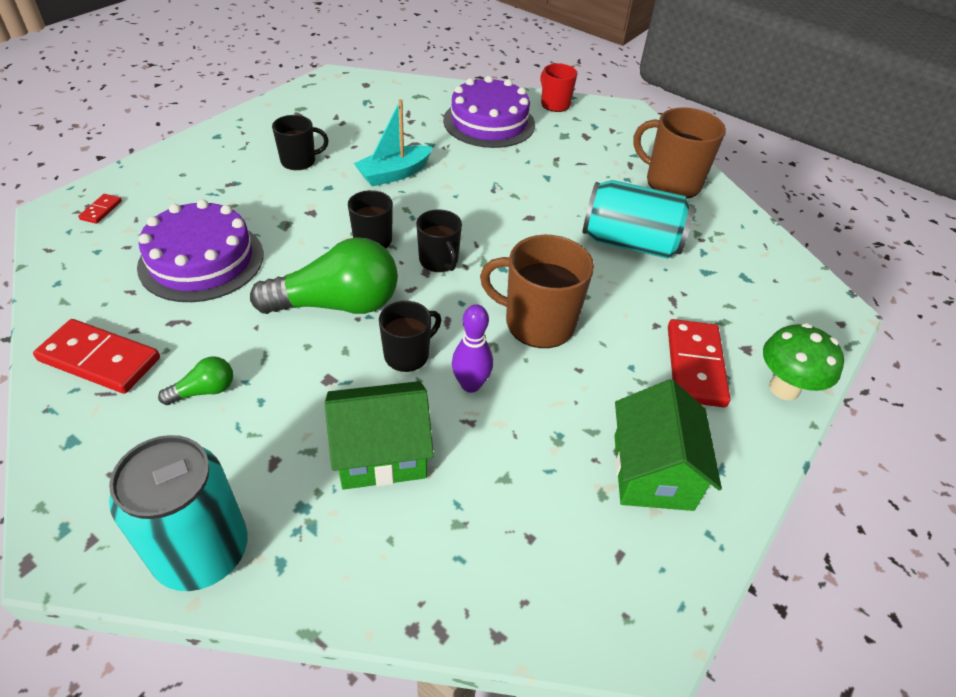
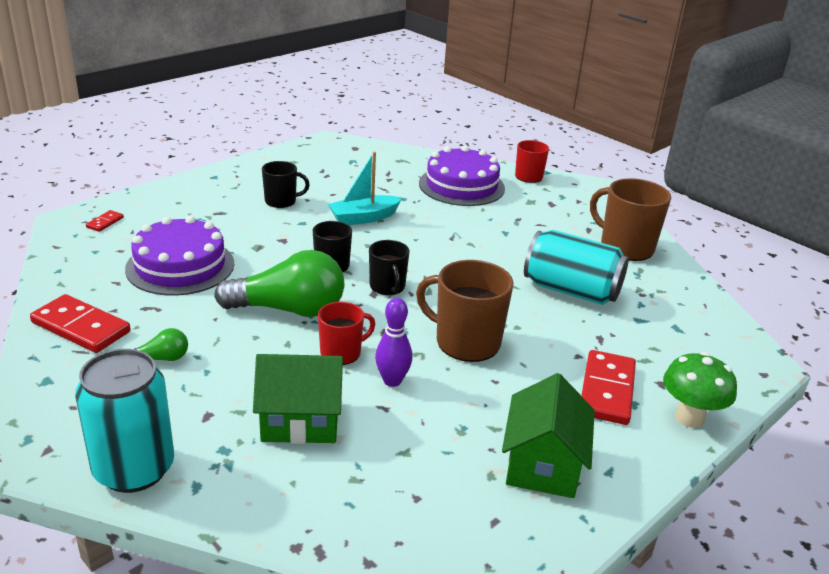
camera: 10 degrees right, 15 degrees down
black mug [379,301,441,372] -> red mug [318,302,375,365]

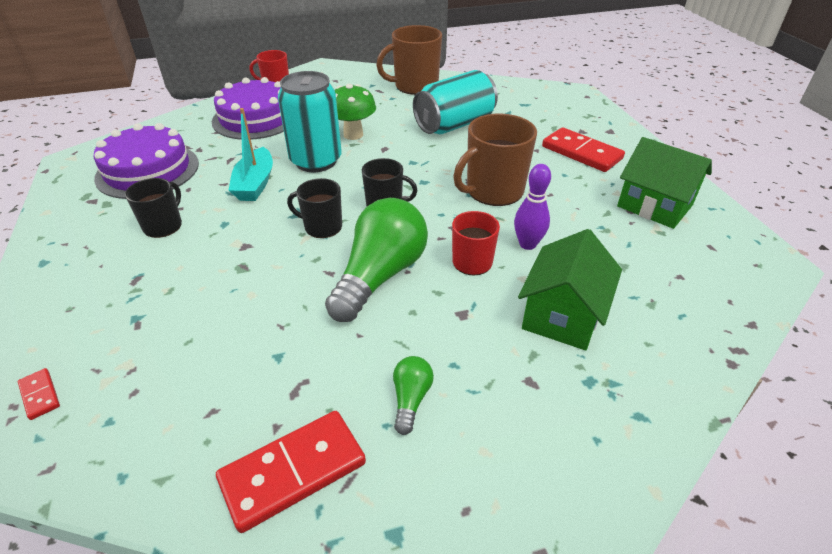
camera: 60 degrees left, 10 degrees up
turquoise can [75,349,174,493] -> turquoise can moved to [278,71,342,172]
purple cake [125,216,234,296] -> purple cake moved to [94,123,199,199]
green mushroom [663,352,737,428] -> green mushroom moved to [335,84,376,140]

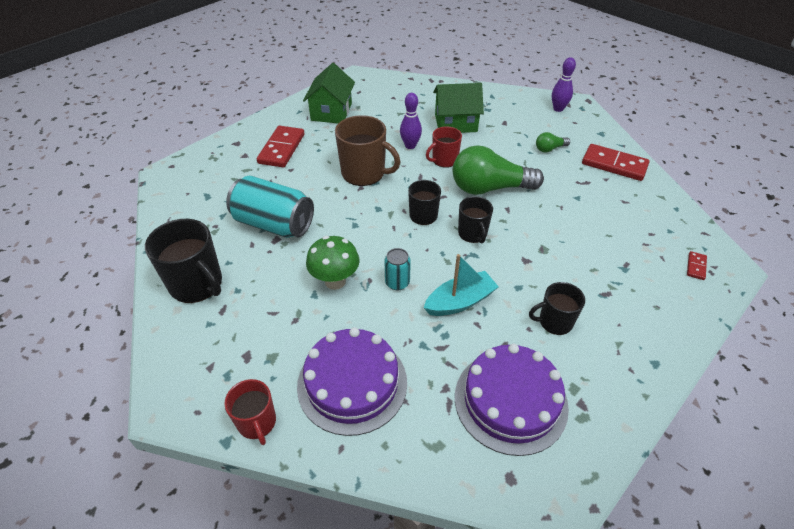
camera: 120 degrees left, 5 degrees up
turquoise can [278,71,342,172] -> turquoise can [384,248,411,290], size x0.48
brown mug [376,25,442,95] -> black mug [145,219,222,303]
none -> purple bowling pin [552,57,576,112]

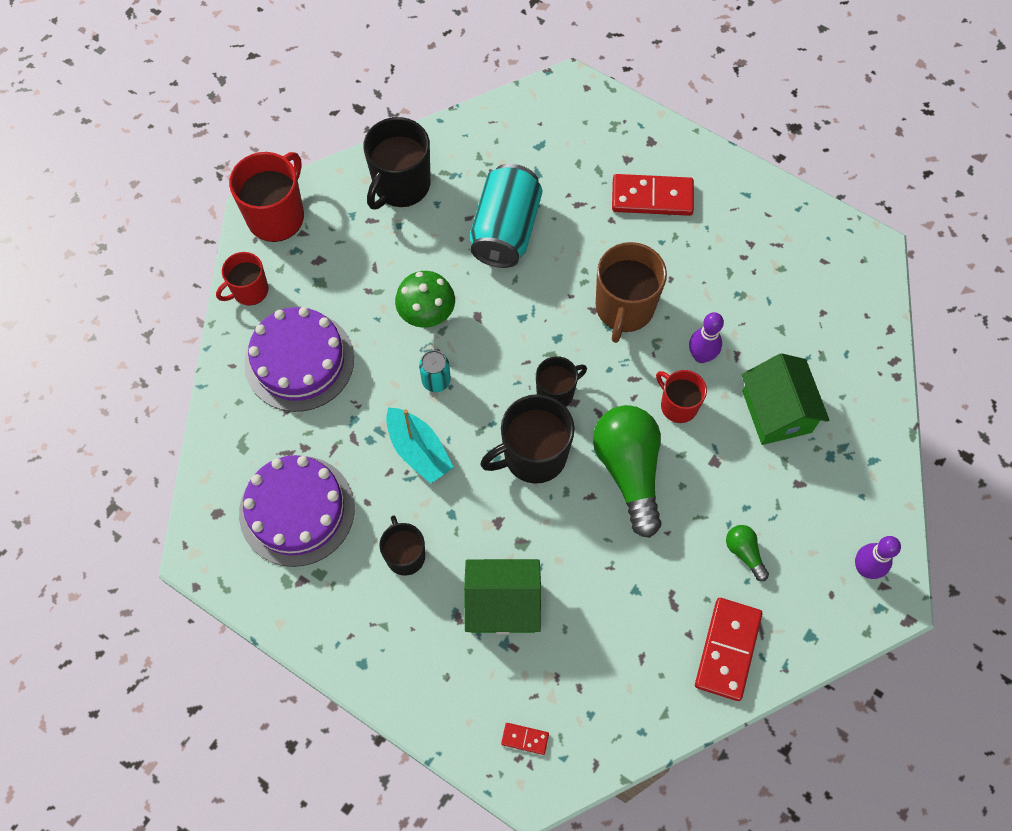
camera: 80 degrees right, 20 degrees up
green house [303,63,355,123] -> green house moved to [464,559,541,634]
black mug [458,196,493,243] -> black mug [480,394,575,484], size x1.65
none -> red mug [229,152,304,242]

